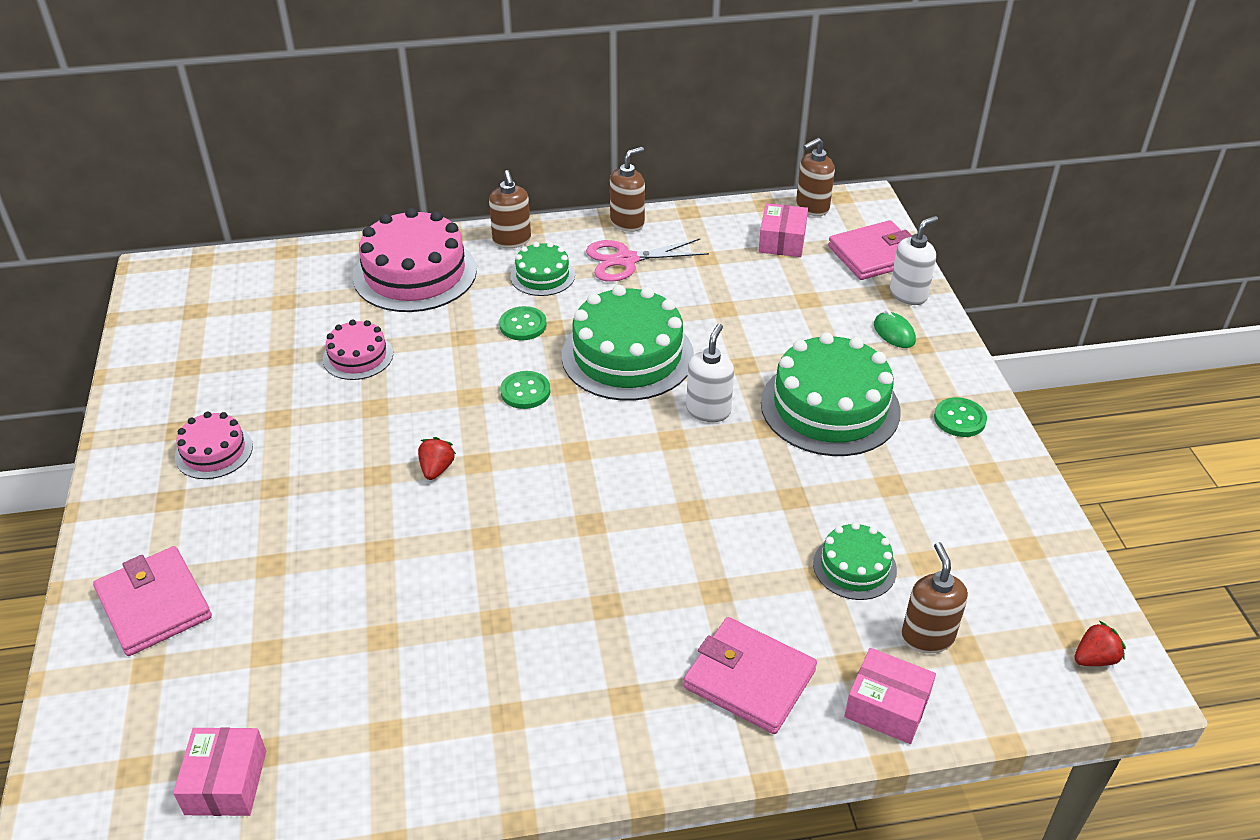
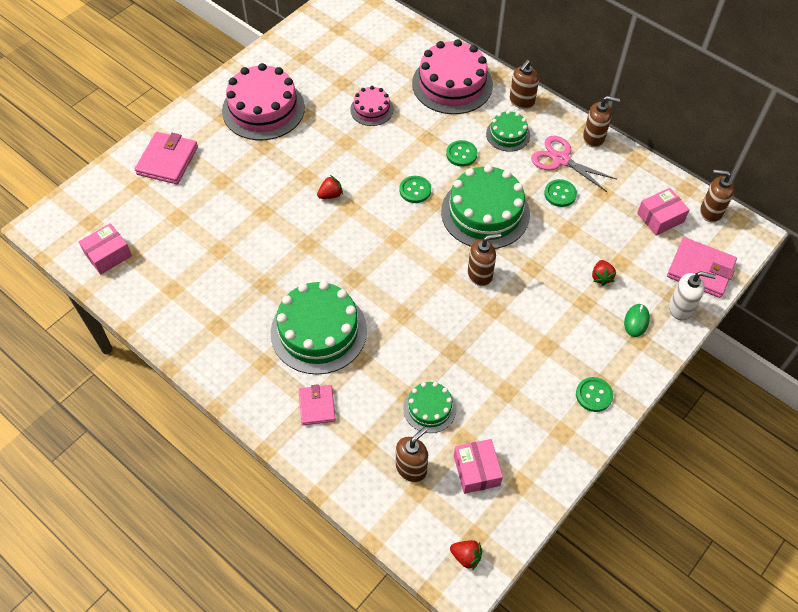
camera: 50 degrees right, 15 degrees up
pink cake [175,412,253,479] -> pink cake [222,63,305,140], size x1.90
pink wallet [684,617,817,734] -> pink wallet [299,384,336,425], size x0.63
white soap dispenser [686,324,734,422] -> brown soap dispenser [468,233,501,286]
green cake [761,332,901,456] -> green cake moved to [271,281,367,375]
pink box [844,648,936,744] -> pink box moved to [454,439,503,494]
none -> green button [544,179,577,207]
none -> red strawberry [592,260,616,286]

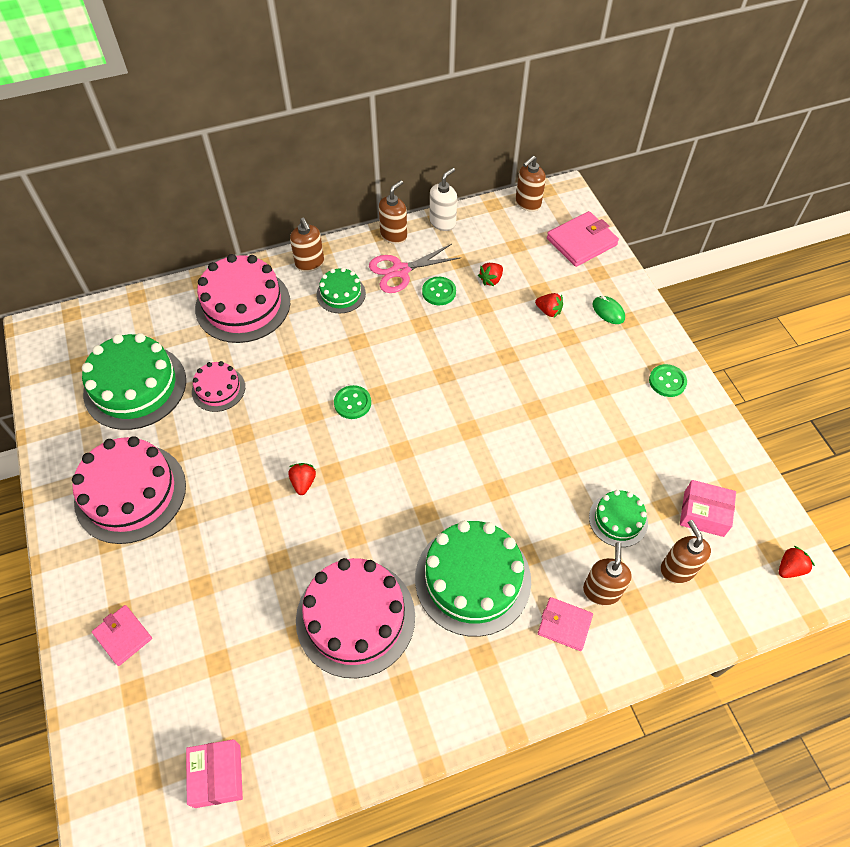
camera: 60 degrees left, 0 degrees up
pink wallet [135,132,198,184] -> pink wallet [92,605,152,666], size x0.63
green cake [441,165,530,249] -> green cake moved to [82,333,186,430]
green button [446,140,477,167] -> none
brown soap dispenser [468,233,501,286] -> brown soap dispenser moved to [583,542,632,606]
pink box [637,188,690,236] -> none
white soap dispenser [669,271,716,320] -> white soap dispenser moved to [430,168,457,231]
none -> pink cake [296,558,415,678]
none -> red strawberry [478,263,503,286]

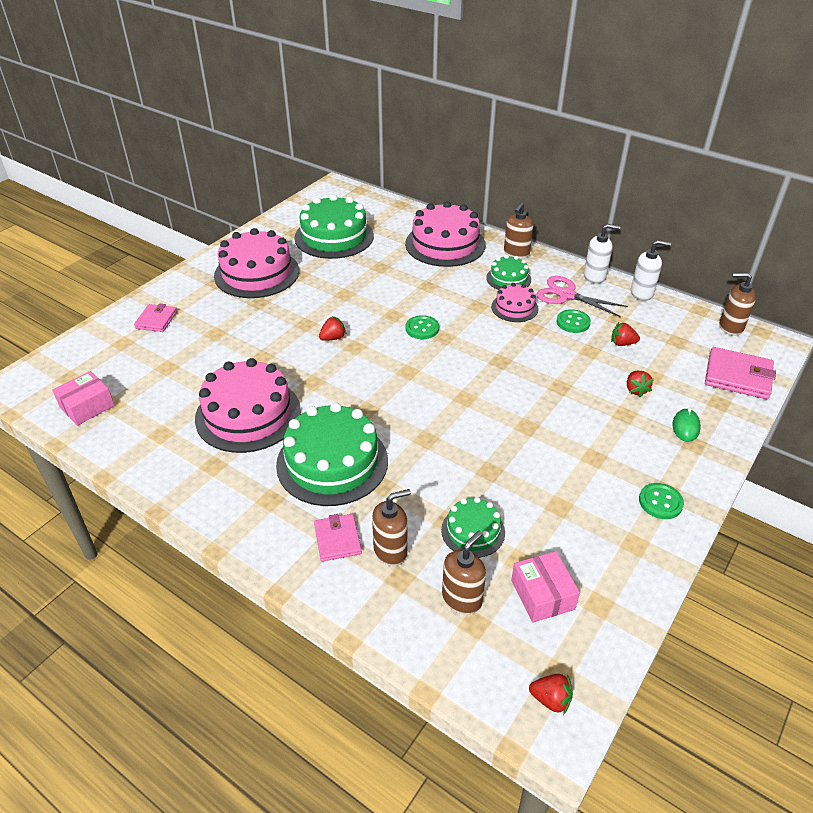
camera: 55 degrees right, 15 degrees down
pink cake [192,361,245,412] -> pink cake moved to [491,283,539,322]
brown soap dispenser [379,180,407,244] -> white soap dispenser [584,224,620,284]

